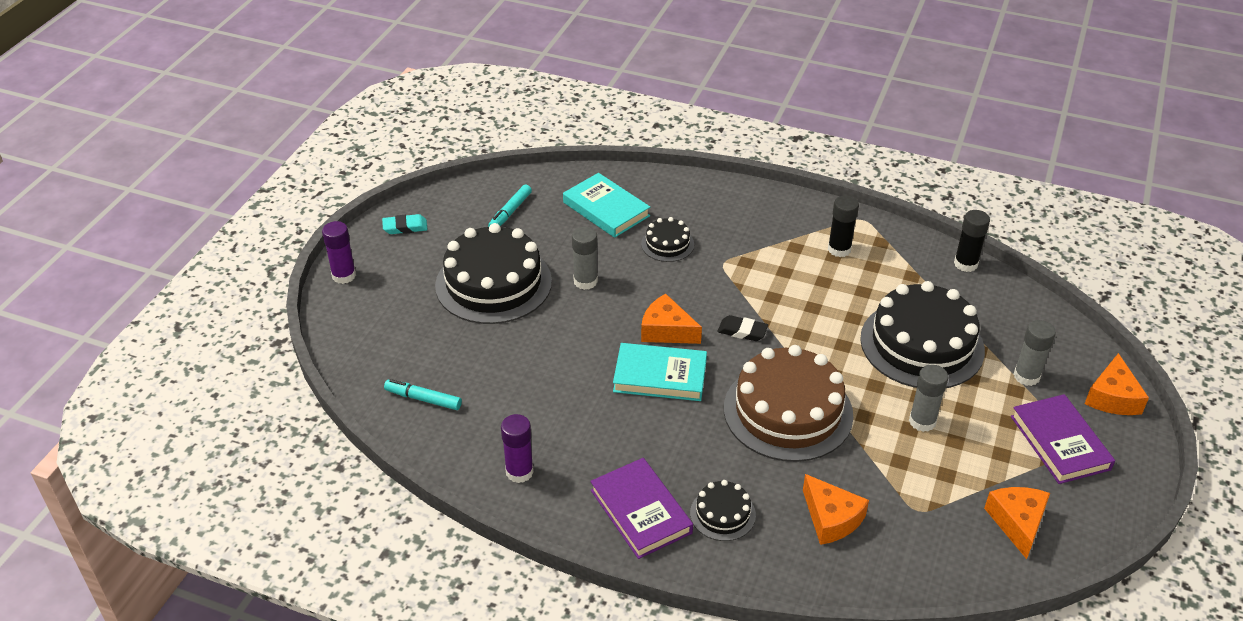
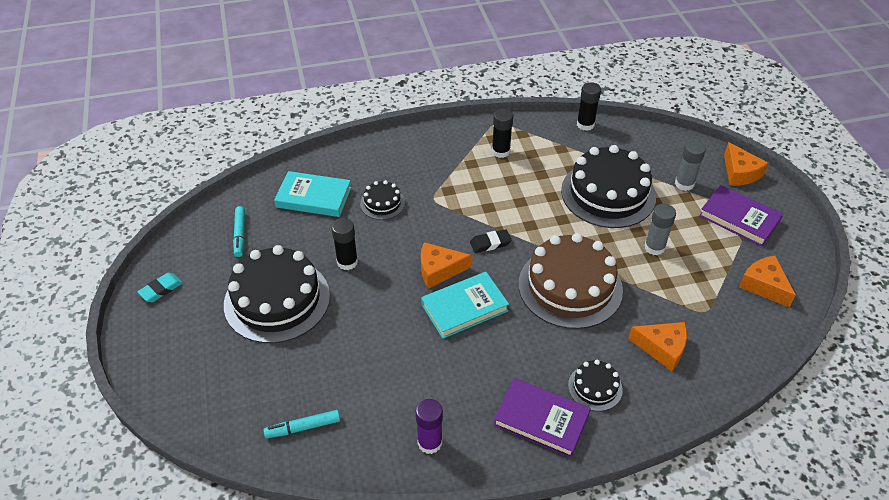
camera: 35 degrees left, 5 degrees up
purple glue stick [322,221,356,284] -> none
grey glue stick [572,227,598,290] -> black glue stick [331,218,358,270]

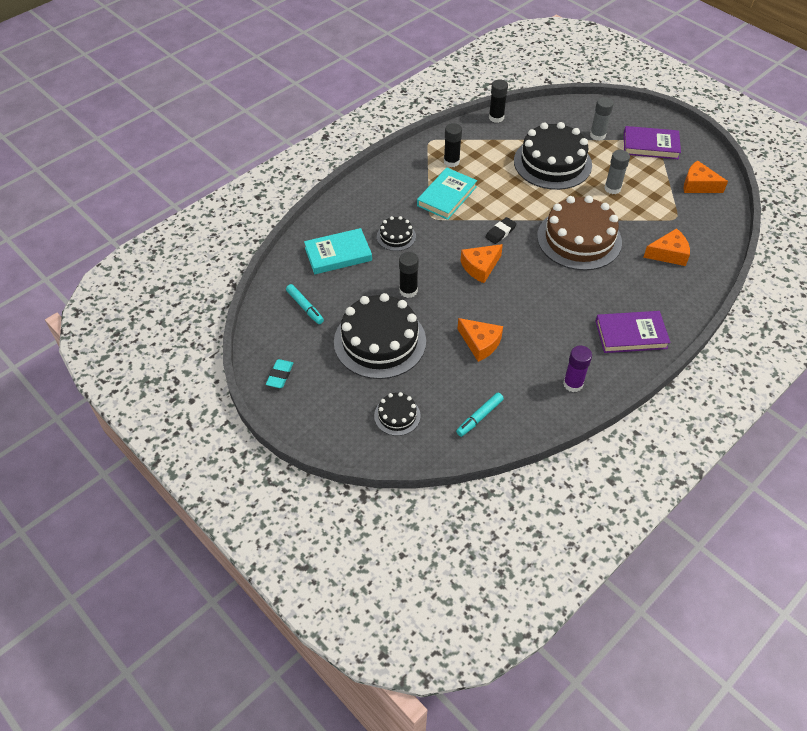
camera: 30 degrees left, 5 degrees up
turquoise book [421,272,509,339] -> turquoise book moved to [417,168,477,220]
black cake [568,360,623,411] -> black cake moved to [374,392,421,436]
orange cheese [724,142,768,186] -> orange cheese moved to [458,318,503,362]

